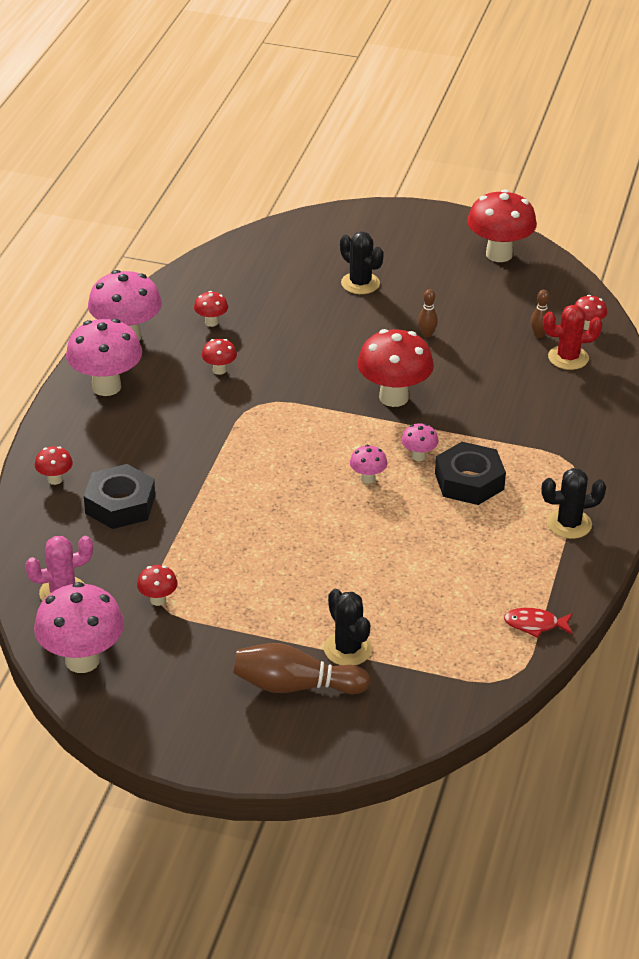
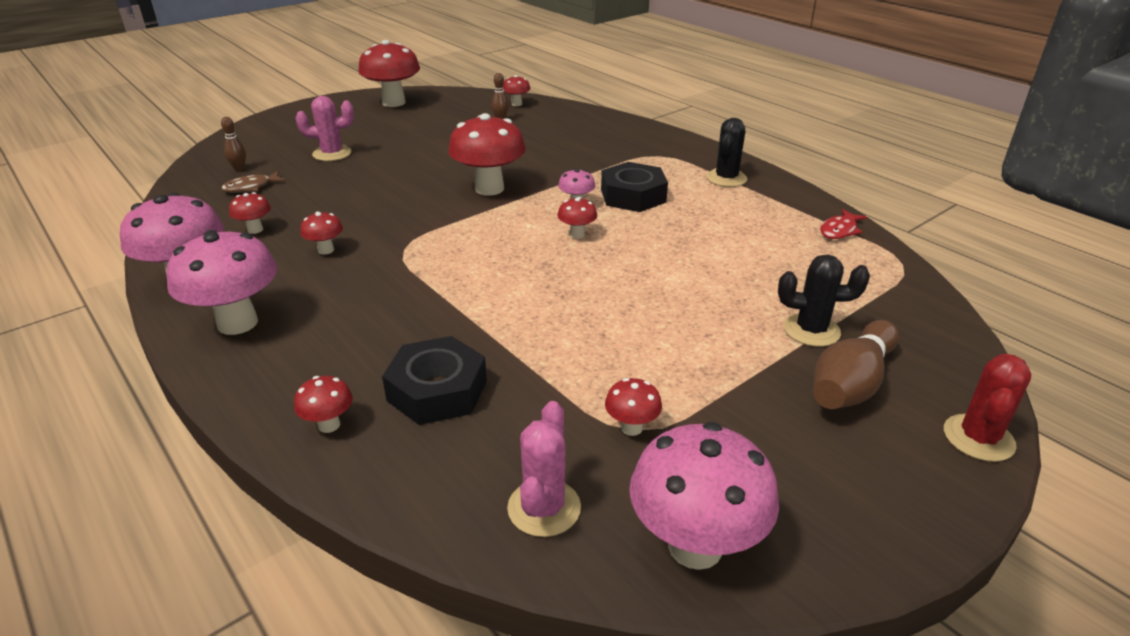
camera: 55 degrees left, 5 degrees down
black cactus [340,232,384,294] -> pink cactus [296,96,354,161]
pink mushroom [350,445,387,484] -> red mushroom [557,197,597,239]
brown bowling pin [418,289,438,338] -> brown bowling pin moved to [221,117,246,171]
red cactus [543,305,602,370] -> red cactus moved to [944,354,1031,462]
none -> brown fish [221,171,286,193]

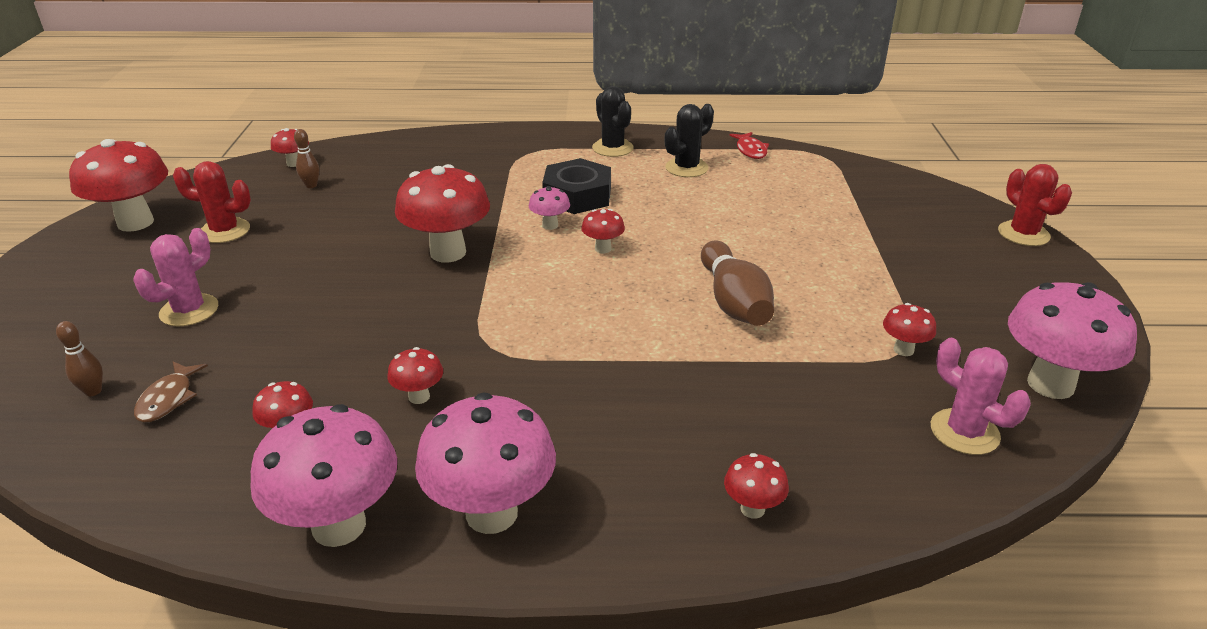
camera: 50 degrees left, 0 degrees up
black nut [382,336,487,425] -> none
black cactus [778,254,870,347] -> black cactus moved to [665,104,714,177]
brown bowling pin [813,320,899,409] -> brown bowling pin moved to [701,240,774,326]
none -> red cactus [173,161,251,243]

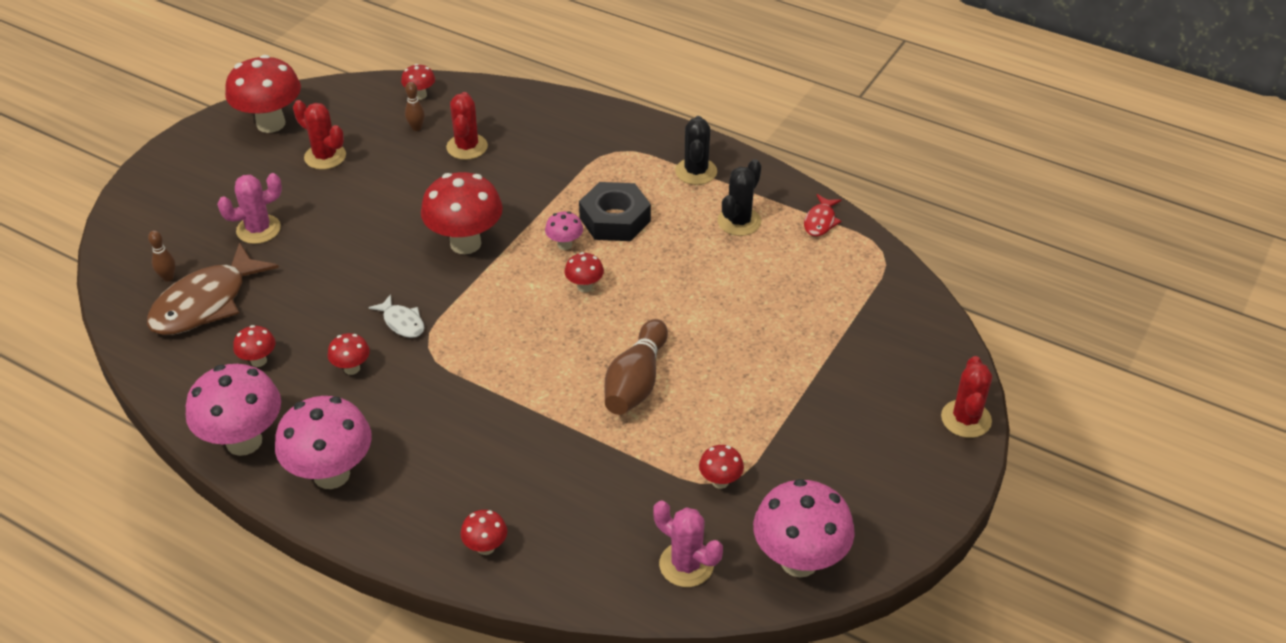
camera: 30 degrees right, 10 degrees up
brown fish [134,361,208,422] -> brown fish [147,242,279,335], size x2.09
black cactus [665,104,714,177] -> black cactus turned 45 degrees counterclockwise [718,159,761,236]
pink cactus [931,338,1031,455] -> pink cactus turned 45 degrees counterclockwise [653,500,723,587]
none -> white fish [368,294,424,338]
none -> red cactus [446,92,488,160]

